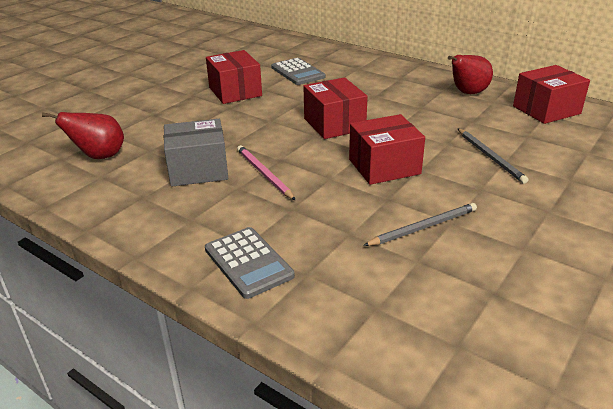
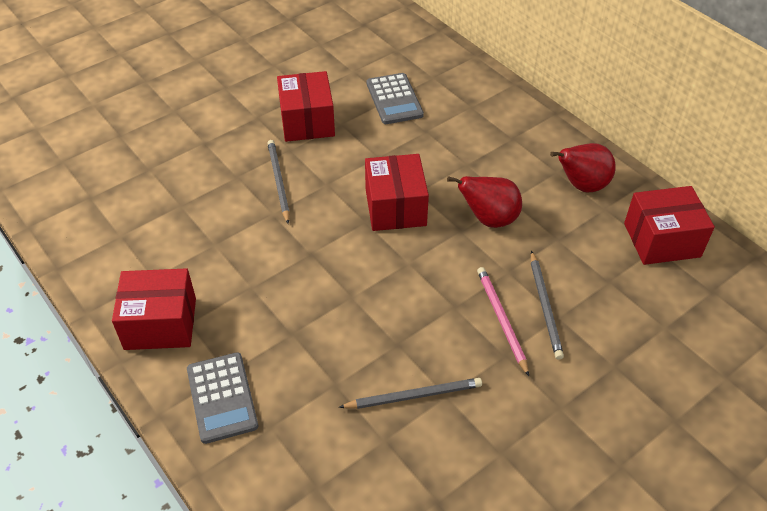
camera: 15 degrees right, 15 degrees up
red pear [42,112,124,159] -> red pear moved to [447,176,522,228]
grey box [164,119,229,187] -> none
pink pencil [237,145,295,200] -> pink pencil moved to [477,267,529,376]
red box [349,114,425,185] -> red box moved to [112,268,196,350]
none -> grey pencil [267,140,290,224]

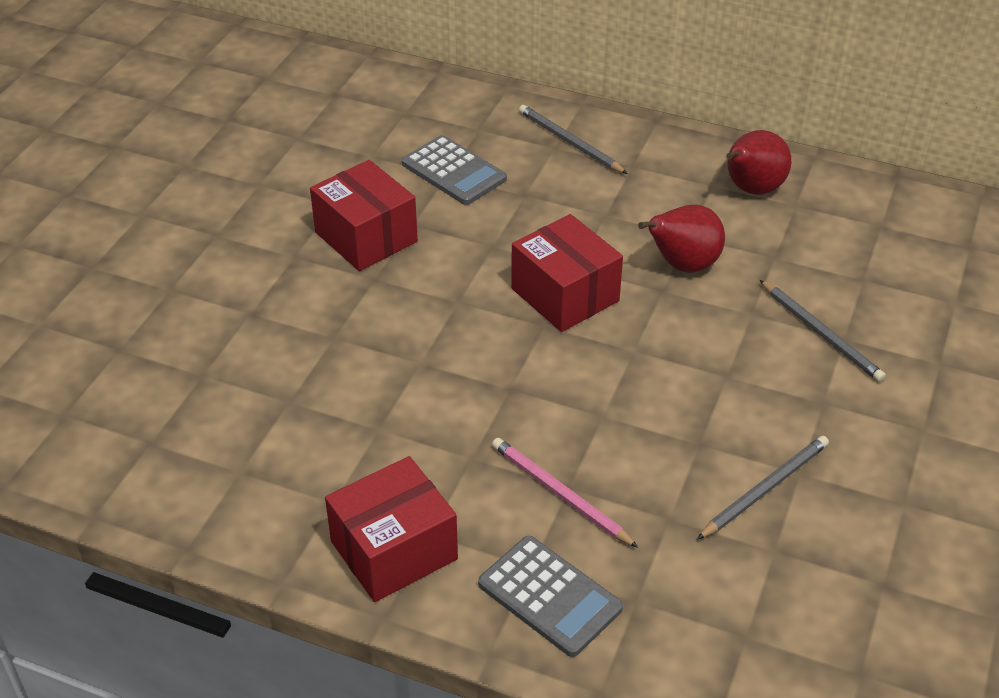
camera: 30 degrees left, 5 degrees down
grey pencil [267,140,290,224] -> grey pencil moved to [519,105,628,174]
pink pencil [477,267,529,376] -> pink pencil moved to [492,438,639,548]
red box [624,186,715,265] -> none

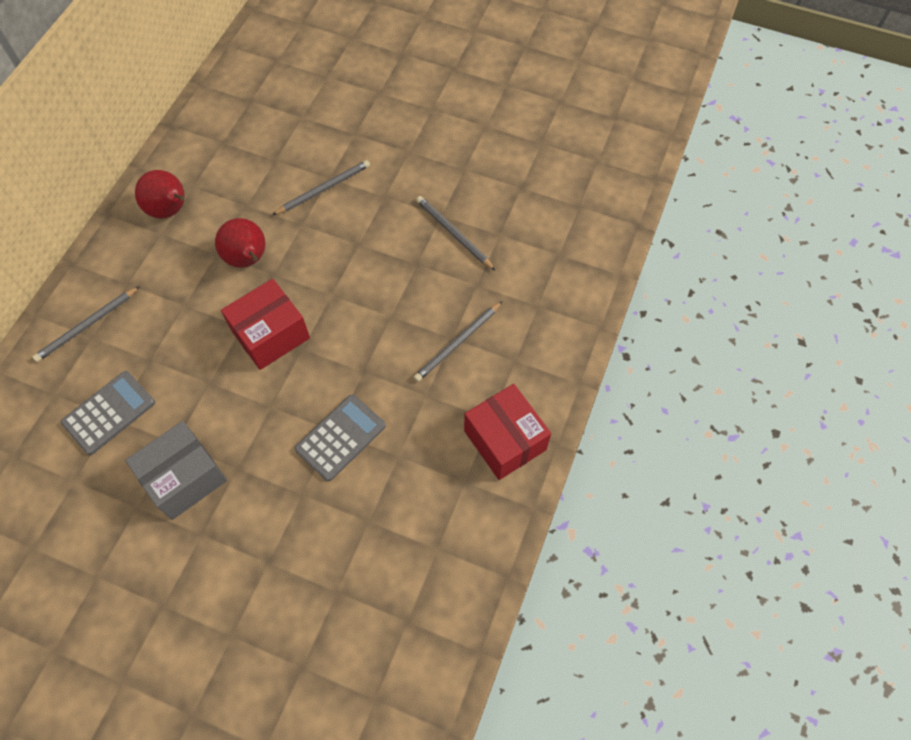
camera: 90 degrees left, 20 degrees up
red box [310,160,418,271] -> grey box [125,421,227,520]
grey calculator [478,536,623,657] -> grey calculator moved to [295,395,386,481]
pink pencil [492,438,639,548] -> grey pencil [414,301,502,382]

